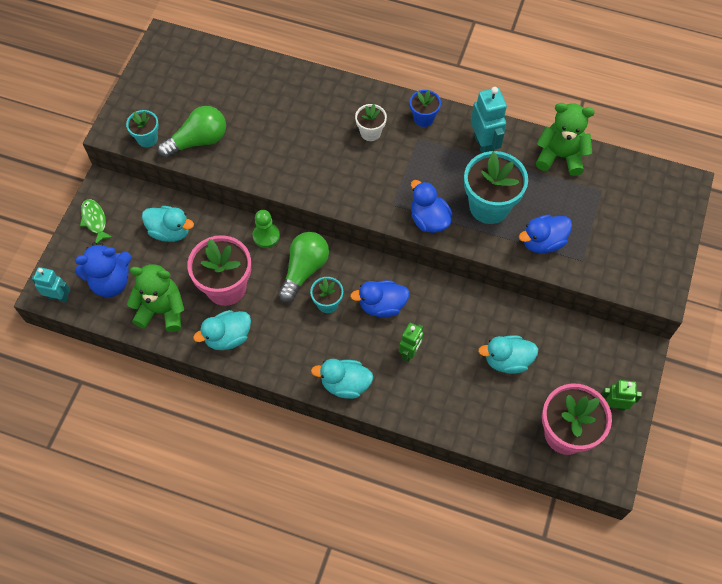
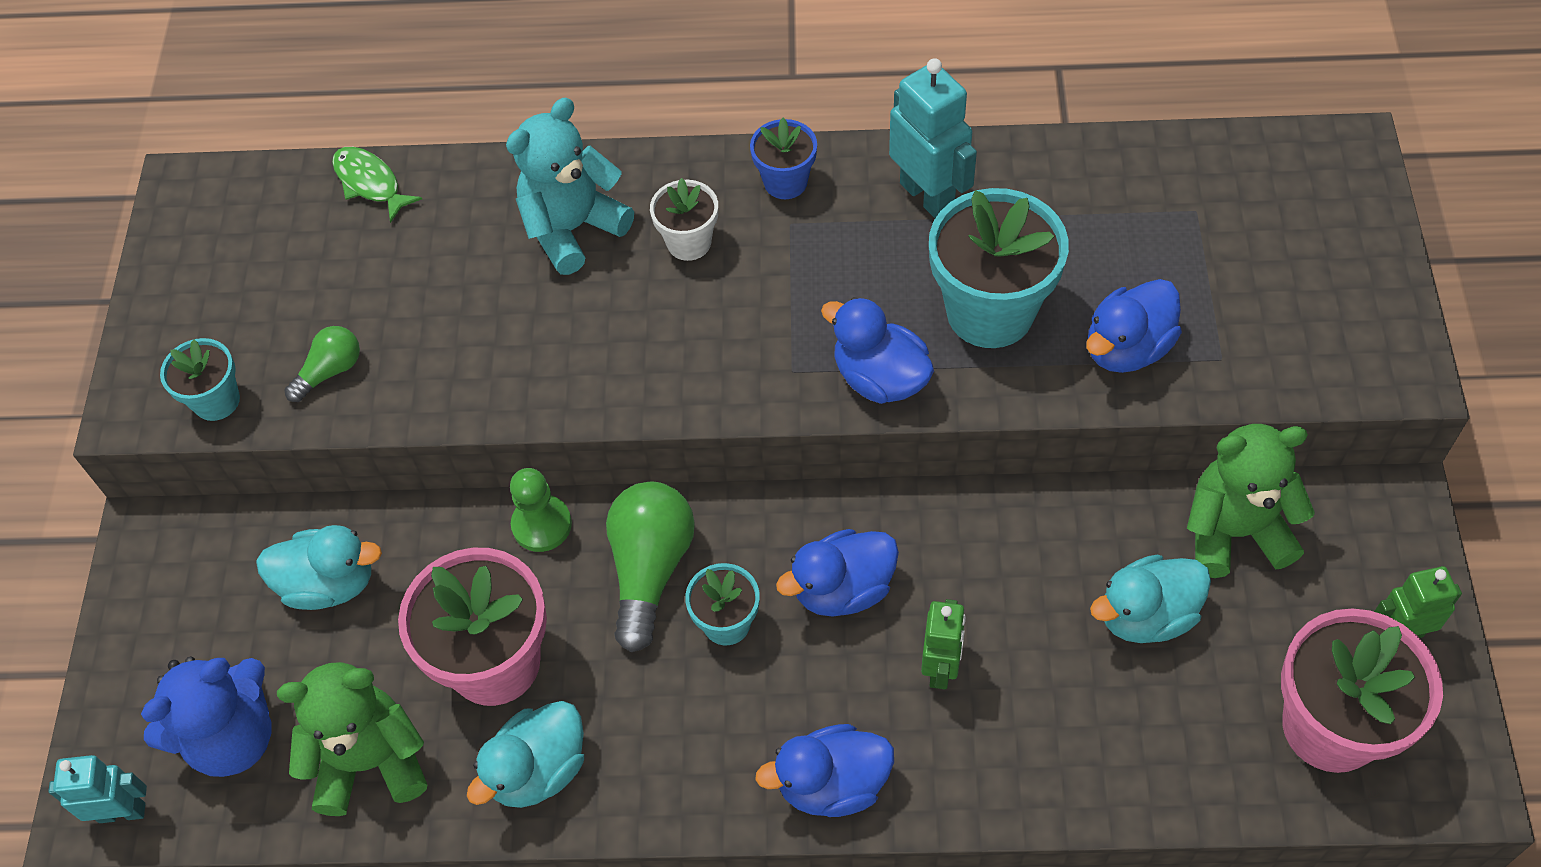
camera: 15 degrees left, 5 degrees down
green fish [80,199,113,243] -> green fish moved to [332,147,422,223]
green light bulb [157,106,226,158] -> green light bulb [284,326,360,402], size x0.55
turquoise duck [311,359,373,399] -> blue duck [755,724,894,817]
green teddy bear [536,103,595,176] -> green teddy bear moved to [1187,424,1315,578]
none -> turquoise teddy bear [506,98,634,275]

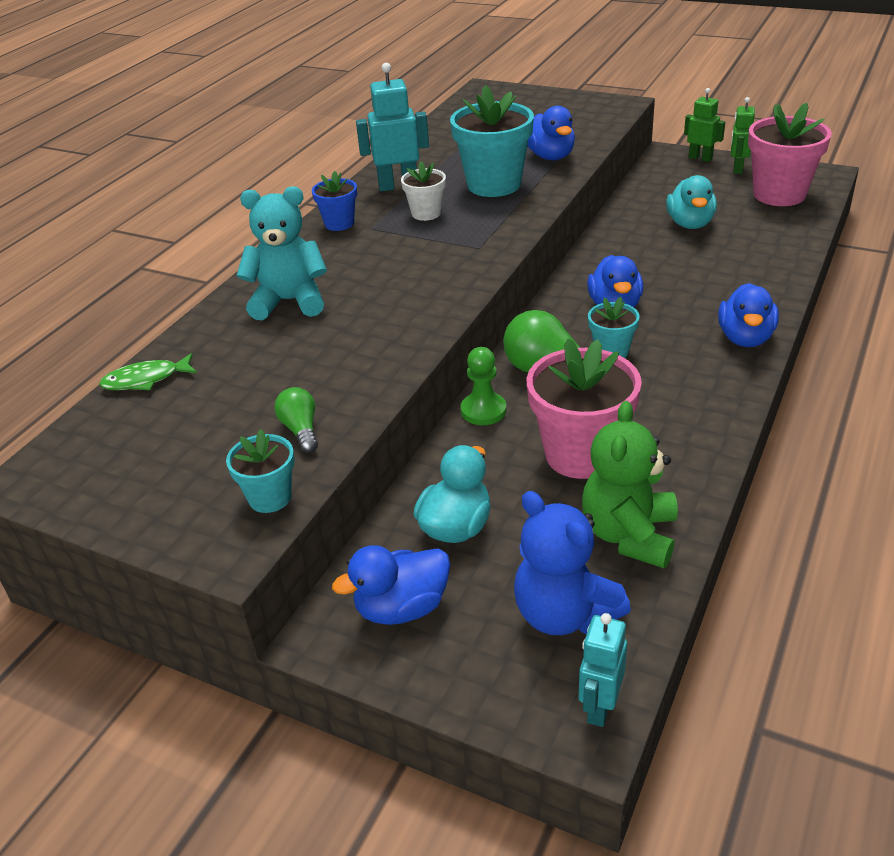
camera: 65 degrees left, 20 degrees down
blue teddy bear [141,657,272,777] -> blue teddy bear turned 150 degrees clockwise [514,491,631,635]
turquoise duck [467,701,584,808] -> none
turquoise teddy bear [506,98,634,275] -> turquoise teddy bear turned 105 degrees clockwise [237,186,327,320]
white flower pot [650,178,718,261] -> white flower pot moved to [401,161,446,221]
blue duck [821,297,934,404] -> blue duck moved to [332,545,450,625]
green robot [921,599,966,689] -> green robot moved to [684,88,725,162]
green teddy bear [1187,424,1315,578] -> none

